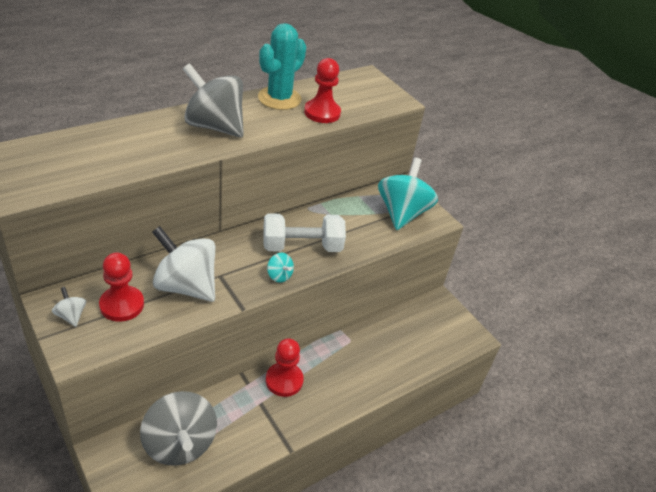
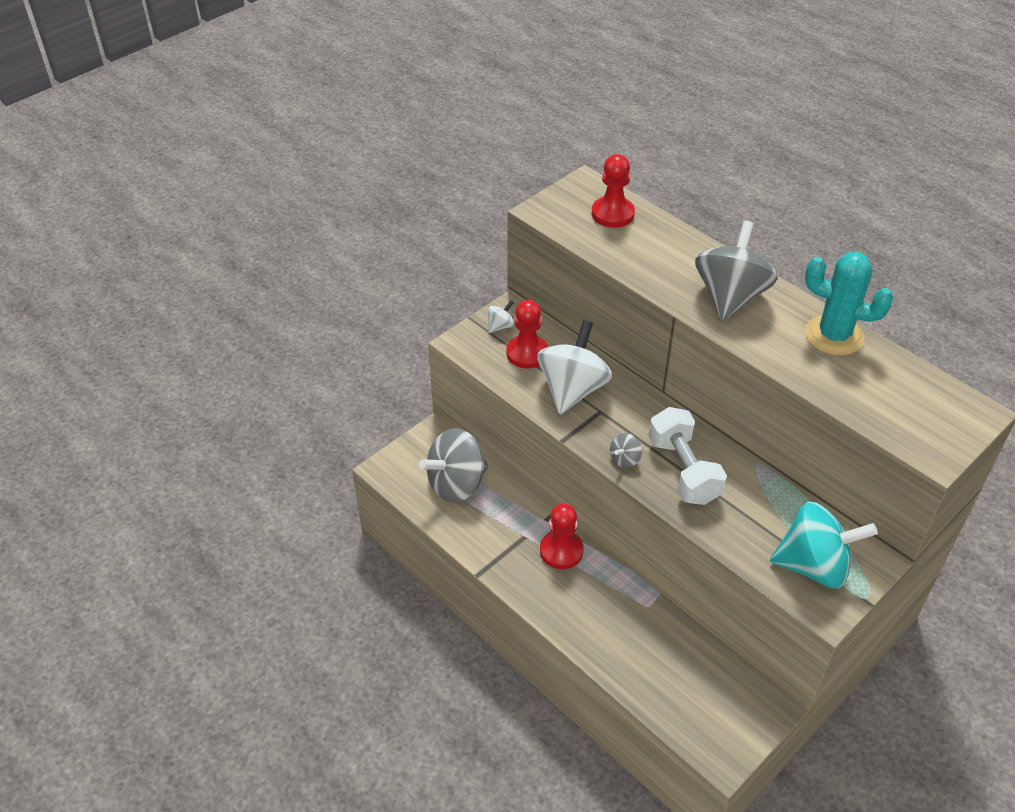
camera: 85 degrees right, 5 degrees up
turquoise spinning top [267,253,294,283] -> grey spinning top [610,433,642,468]
red pawn [304,58,341,123] -> red pawn moved to [592,154,635,228]

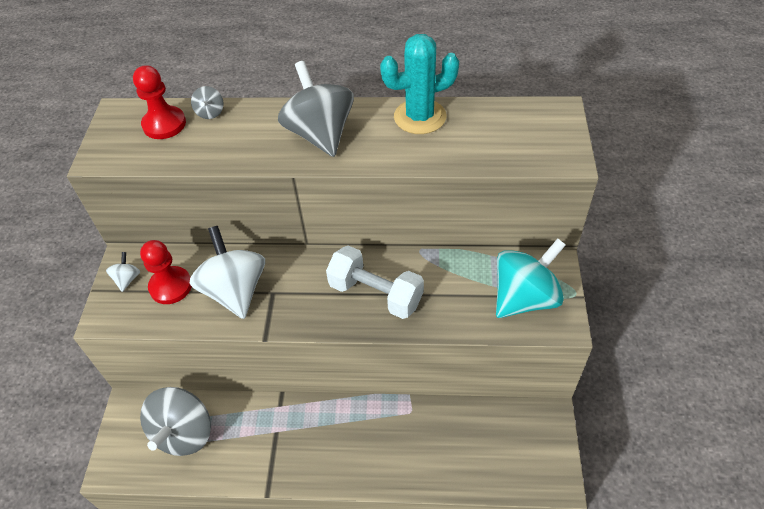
camera: 40 degrees left, 5 degrees up
red pawn [540,504,584,569] -> none
grey spinning top [610,433,642,468] -> grey spinning top moved to [191,86,223,119]

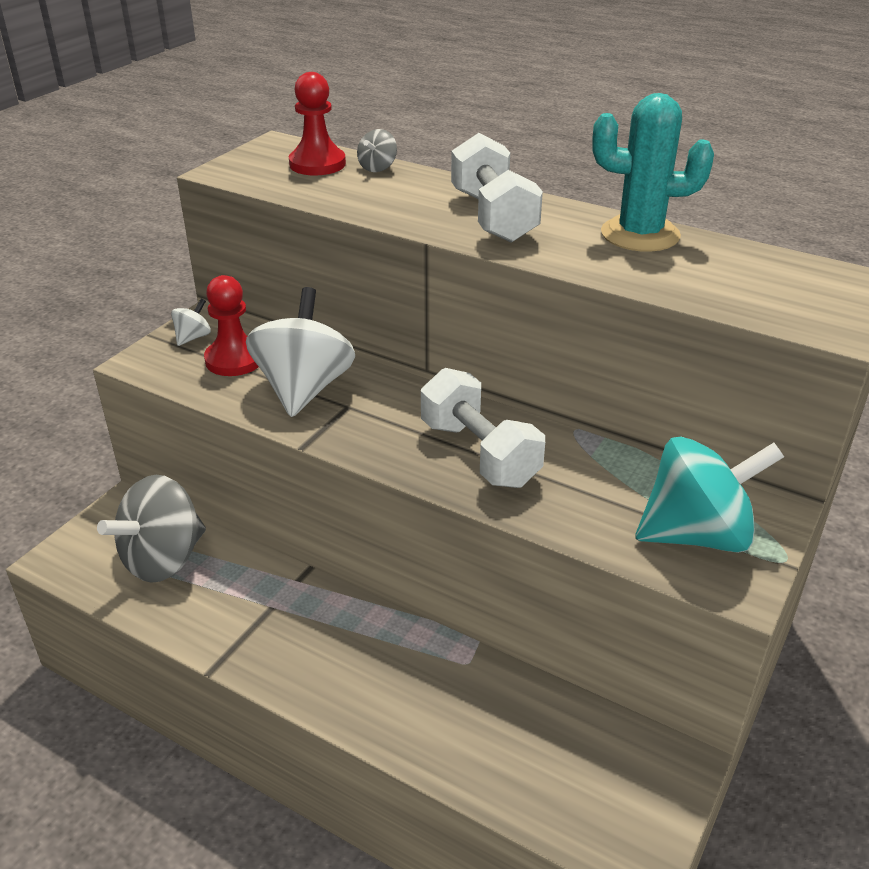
camera: 25 degrees right, 15 degrees down
grey spinning top [278,61,354,157] -> white dumbbell [451,133,543,243]

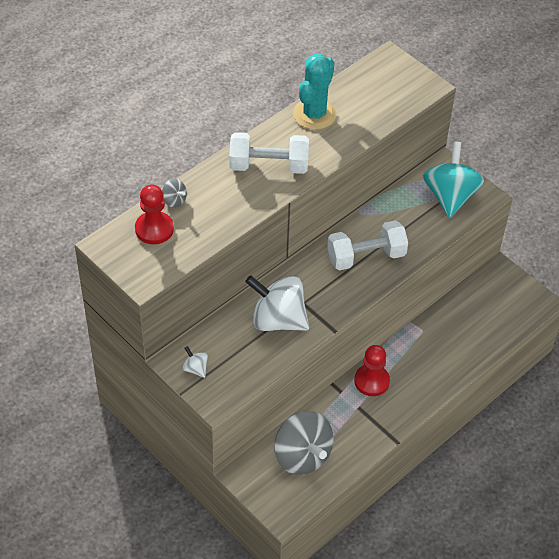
camera: 75 degrees left, 15 degrees up
red pawn [204,275,259,376] -> red pawn moved to [354,345,390,396]

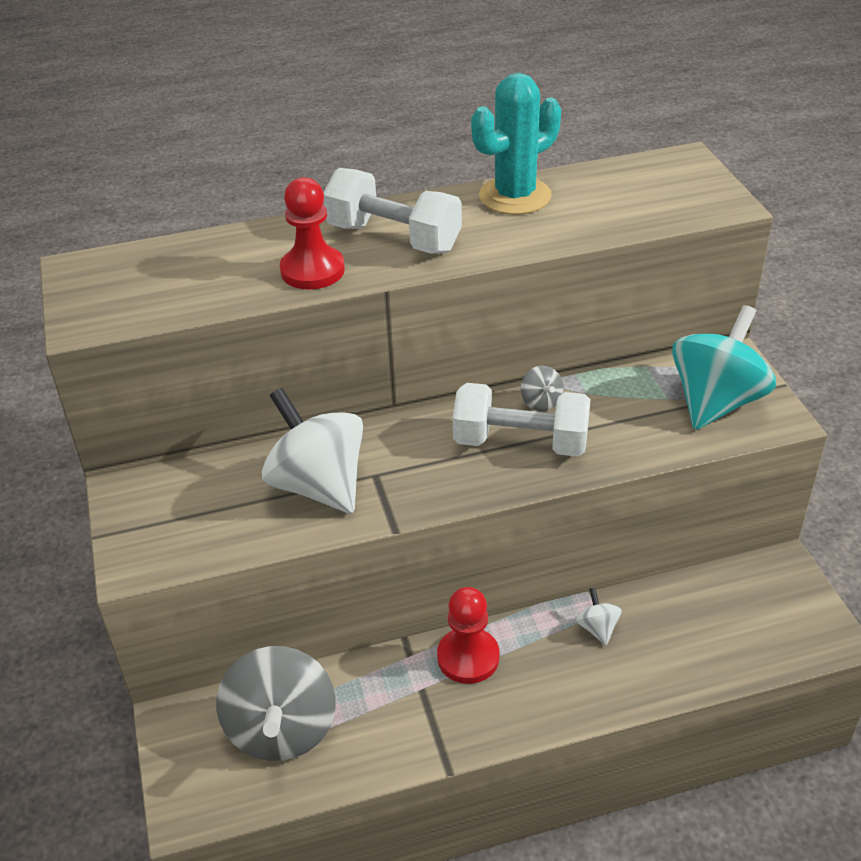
camera: 30 degrees right, 10 degrees down
red pawn [135,184,174,244] -> red pawn moved to [280,177,345,290]
grey spinning top [162,179,187,208] -> grey spinning top moved to [521,366,564,411]
white spinning top [182,346,208,378] -> white spinning top moved to [576,587,622,645]

